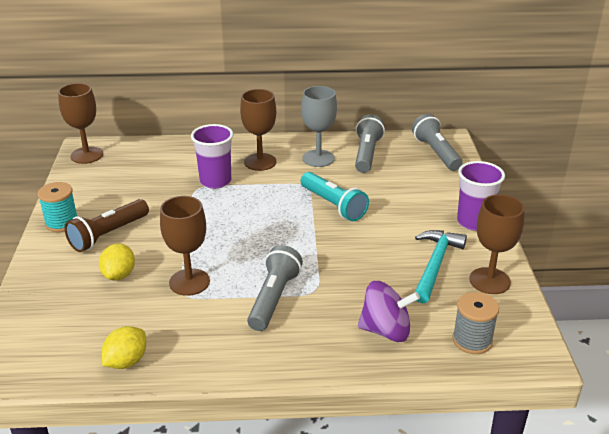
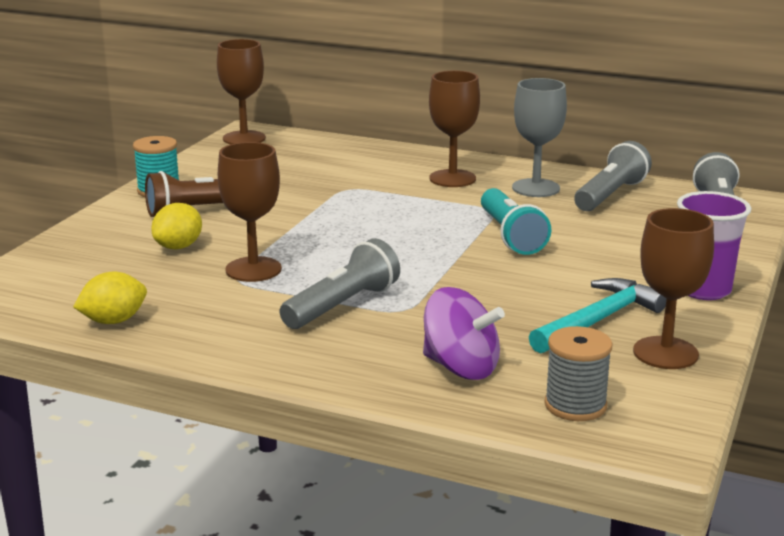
camera: 25 degrees right, 10 degrees down
purple cup [191,124,233,189] -> none

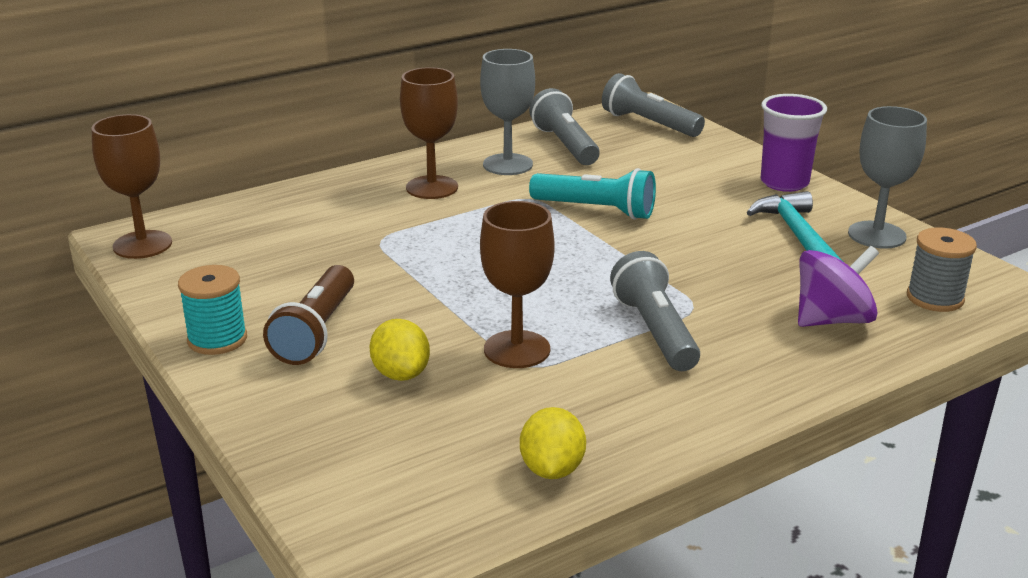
camera: 55 degrees left, 5 degrees up
brown goblet [633,208,714,369] -> grey goblet [848,106,927,249]

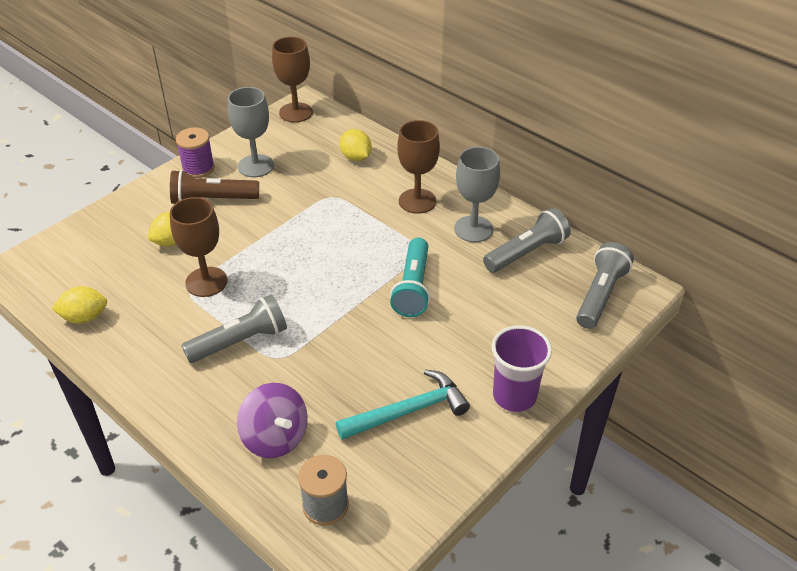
camera: 75 degrees right, 15 degrees up
turquoise spool [178,265,247,355] -> purple spool [176,127,215,178]
grey goblet [848,106,927,249] -> grey goblet moved to [228,87,274,177]
none -> yellow lemon [339,129,372,161]

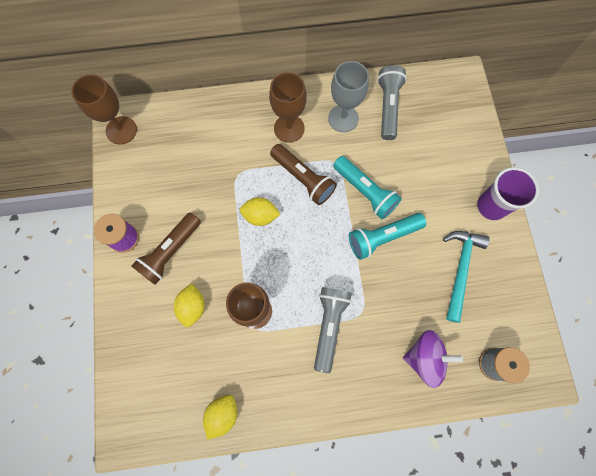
camera: 50 degrees left, 30 degrees up
grey goblet [228,87,274,177] -> none
yellow lemon [339,129,372,161] -> yellow lemon moved to [239,197,280,226]
grey flashlight [576,242,634,329] -> none
none -> brown flashlight [270,144,337,205]
none -> turquoise flashlight [349,213,426,260]

